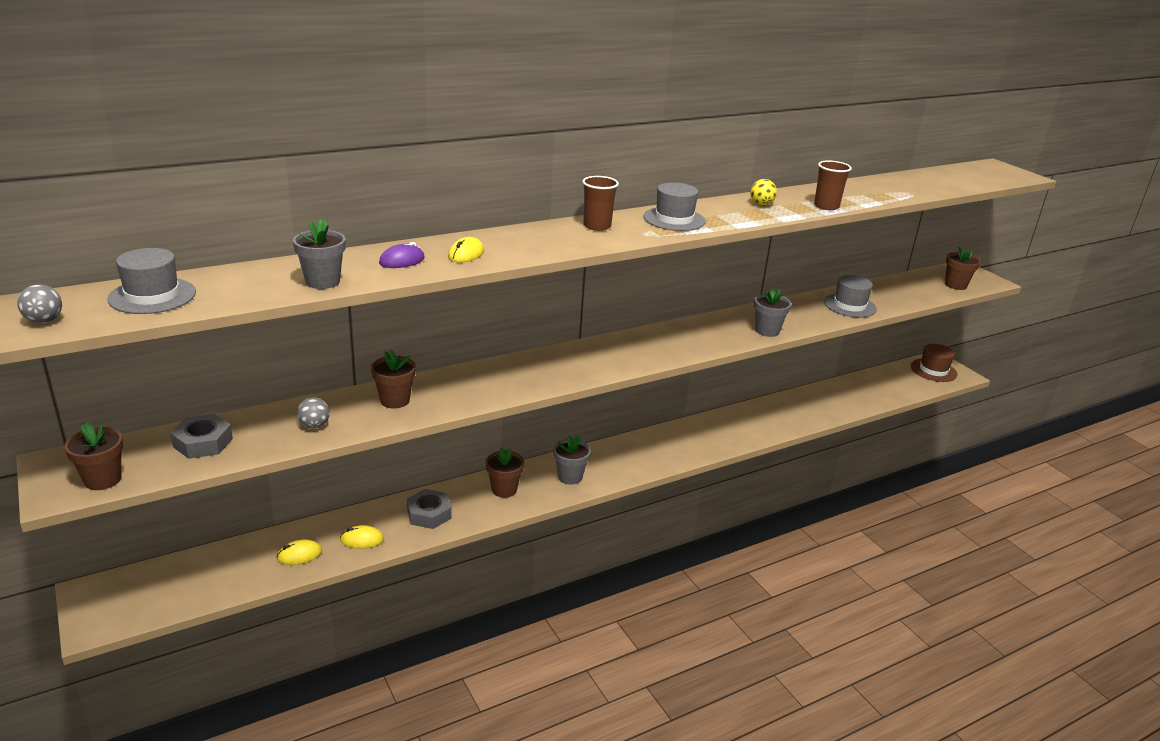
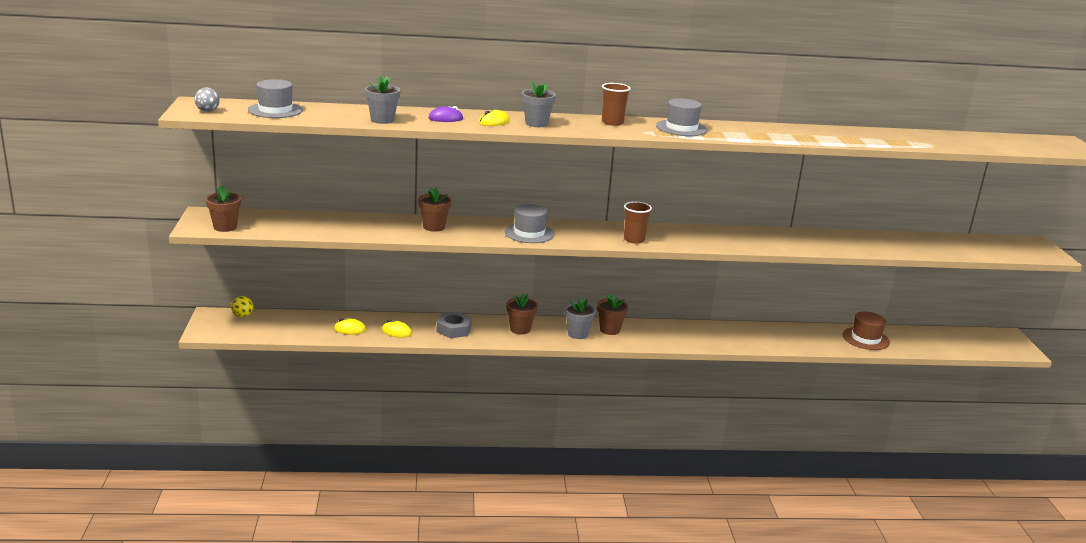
camera: 25 degrees right, 5 degrees down
grey nut [170,414,233,459] -> none
grey ball [297,397,330,429] -> none
yellow ball [750,179,777,206] -> yellow ball moved to [231,296,253,317]
grey flower pot [754,289,791,337] -> grey flower pot moved to [522,82,556,127]
brown cup [814,160,852,210] -> brown cup moved to [624,201,652,244]
grey hat [824,275,877,318] -> grey hat moved to [504,204,554,243]
brown hat [911,344,957,382] -> brown hat moved to [842,311,890,350]
brown flower pot [945,247,981,290] -> brown flower pot moved to [597,294,628,335]

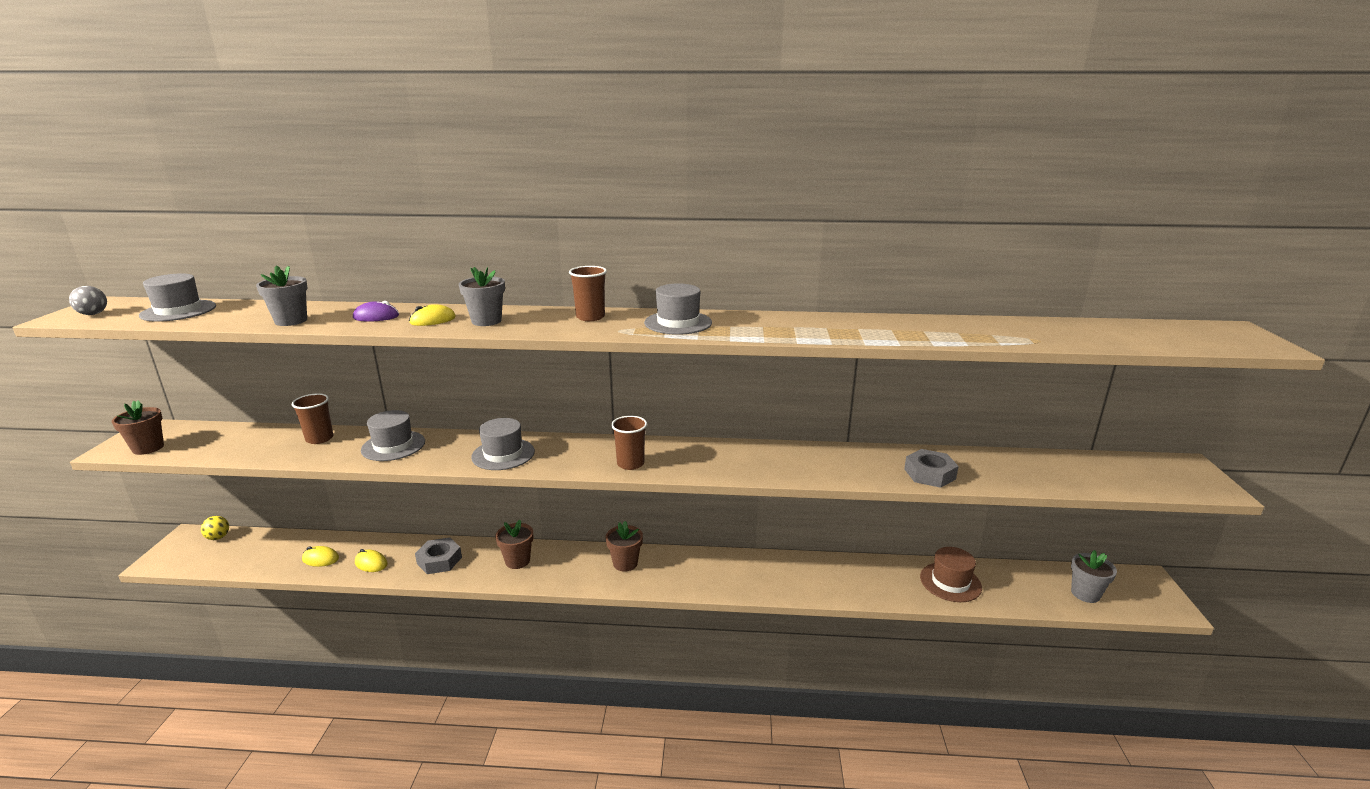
camera: 10 degrees right, 0 degrees up
brown flower pot [418,187,451,232] -> grey hat [361,410,425,461]
grey flower pot [565,297,596,339] -> grey flower pot moved to [1071,550,1117,603]
none -> brown cup [292,393,333,444]
none -> grey nut [904,449,959,488]

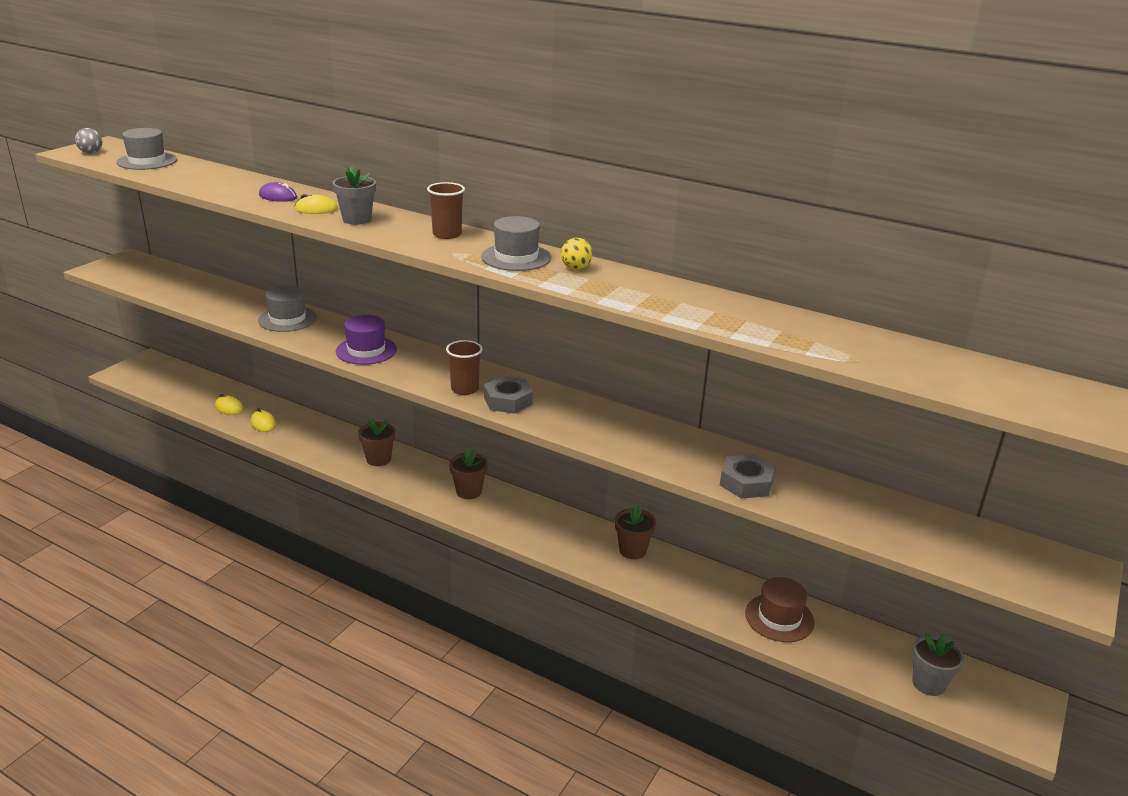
camera: 25 degrees right, 5 degrees up
brown flower pot [112,400,164,455] -> brown flower pot moved to [615,504,656,559]
yellow ball [201,516,229,540] -> yellow ball moved to [561,238,593,270]
grey flower pot [256,265,308,326] -> none
brown cup [292,393,333,444] -> none
grey nut [415,537,462,574] -> grey nut moved to [484,376,533,414]
grey hat [471,418,535,470] -> purple hat [336,315,397,365]

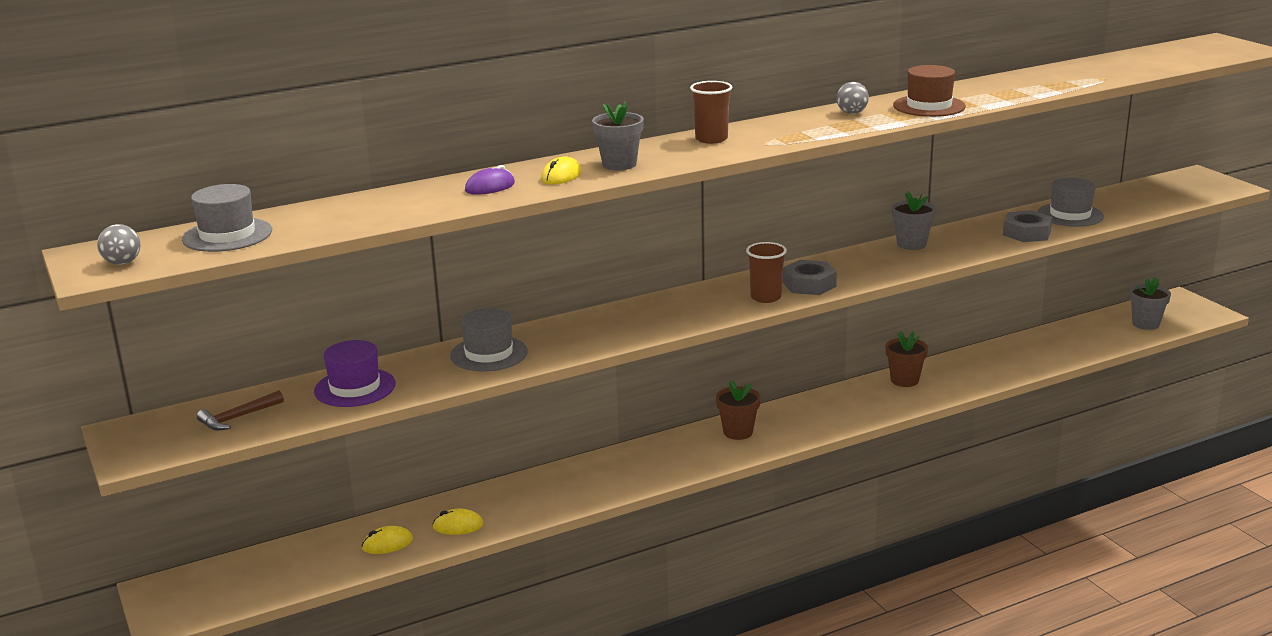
camera: 55 degrees left, 5 degrees down
purple hat [336,315,397,365] -> purple hat moved to [314,340,396,407]
brown flower pot [358,418,395,466] -> none
grey hat [481,216,551,271] -> grey hat moved to [1038,178,1104,227]
yellow ball [561,238,593,270] -> grey ball [837,82,869,114]
brown hat [745,577,815,642] -> brown hat moved to [893,65,966,117]
none -> brown hammer [197,390,284,431]
none -> grey flower pot [892,192,936,250]

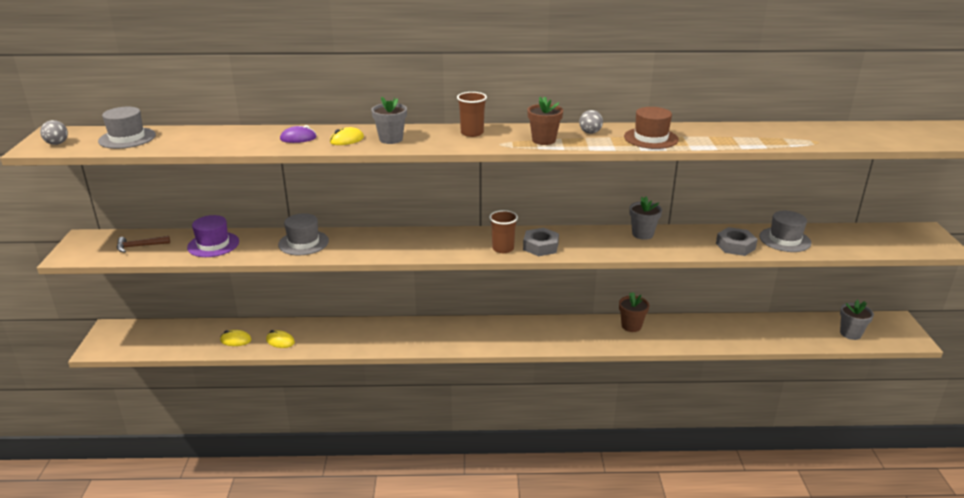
camera: 25 degrees right, 5 degrees up
brown flower pot [716,380,760,440] -> brown flower pot moved to [527,96,563,145]

